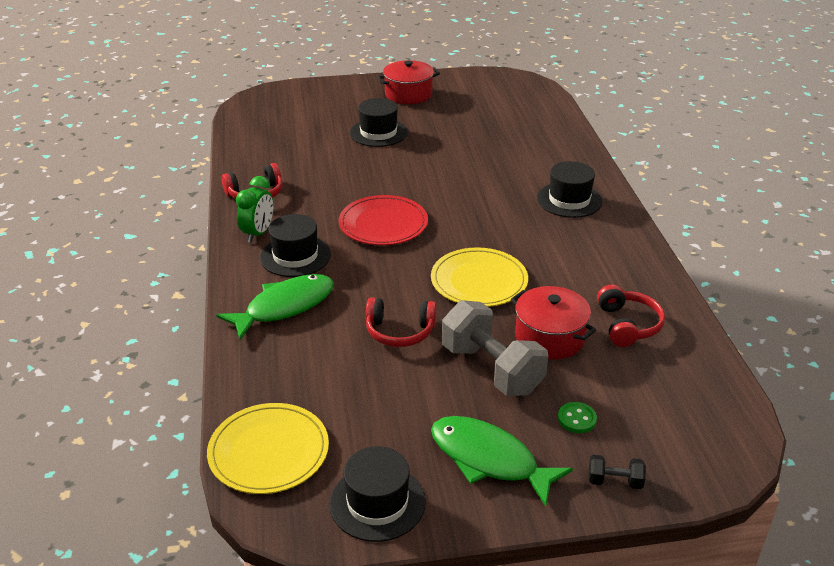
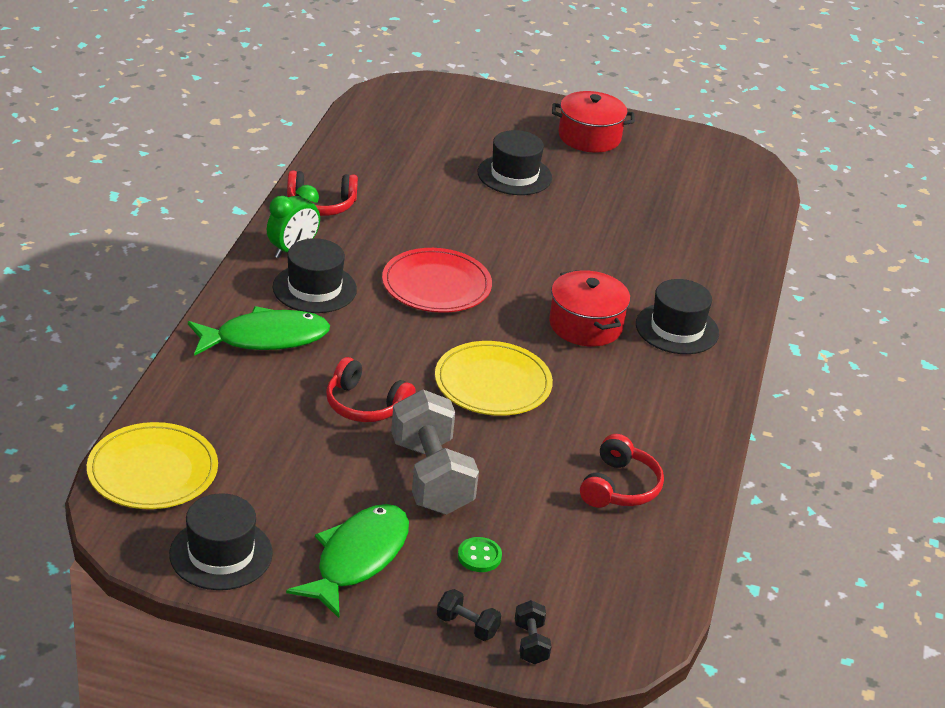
camera: 20 degrees right, 0 degrees up
green fish [431,416,573,507] -> green fish turned 60 degrees clockwise [286,504,409,618]
red pot [511,286,596,360] -> red pot moved to [549,270,630,346]
none -> black dumbbell [515,600,551,664]

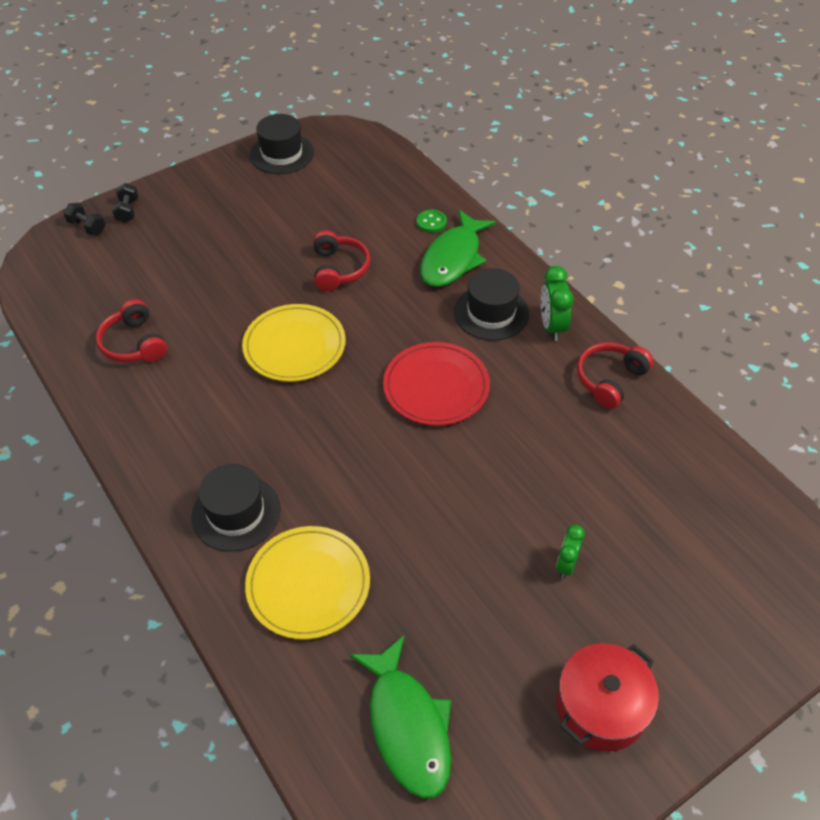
camera: 135 degrees right, 15 degrees up
yellow plate [87,422,218,509] -> yellow plate moved to [245,526,370,640]
green fish [286,504,409,618] -> green fish moved to [349,635,451,799]
red headphones [326,357,415,422] -> red headphones turned 105 degrees clockwise [313,230,370,291]
grey dumbbell [391,389,479,515] -> none
black dumbbell [437,589,501,641] -> black dumbbell turned 75 degrees counterclockwise [112,183,138,223]
green button [458,537,502,572] -> green button moved to [417,209,447,233]
black hat [478,130,552,195] -> green clock [556,525,585,579]
red pot [549,270,630,346] -> none

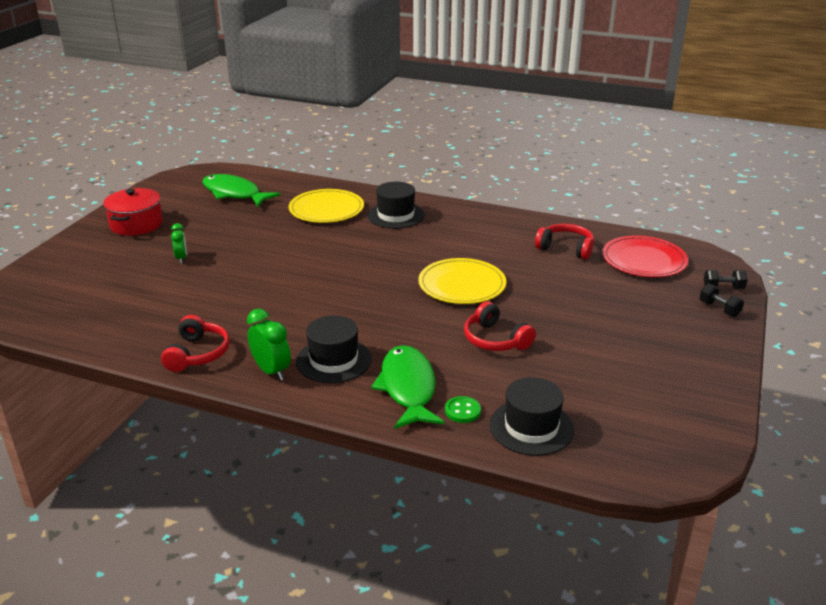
camera: 145 degrees right, 20 degrees down
black hat [250,114,314,174] -> black hat moved to [490,377,574,456]
red plate [383,342,490,426] -> red plate moved to [602,235,688,277]

